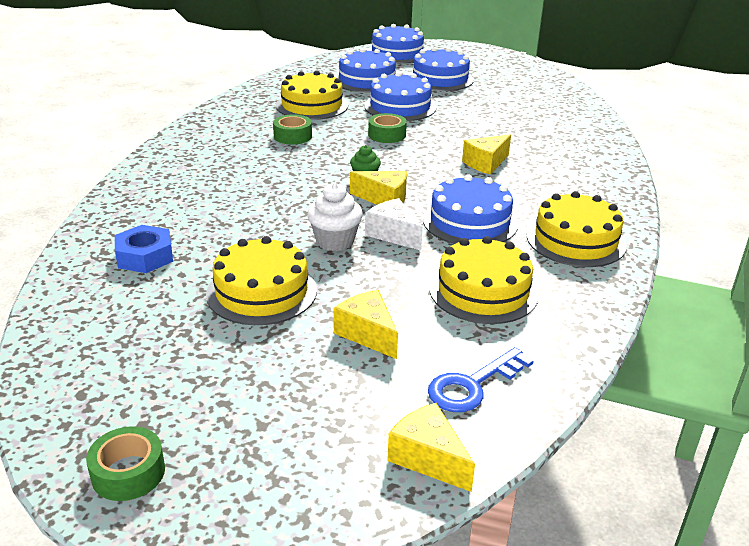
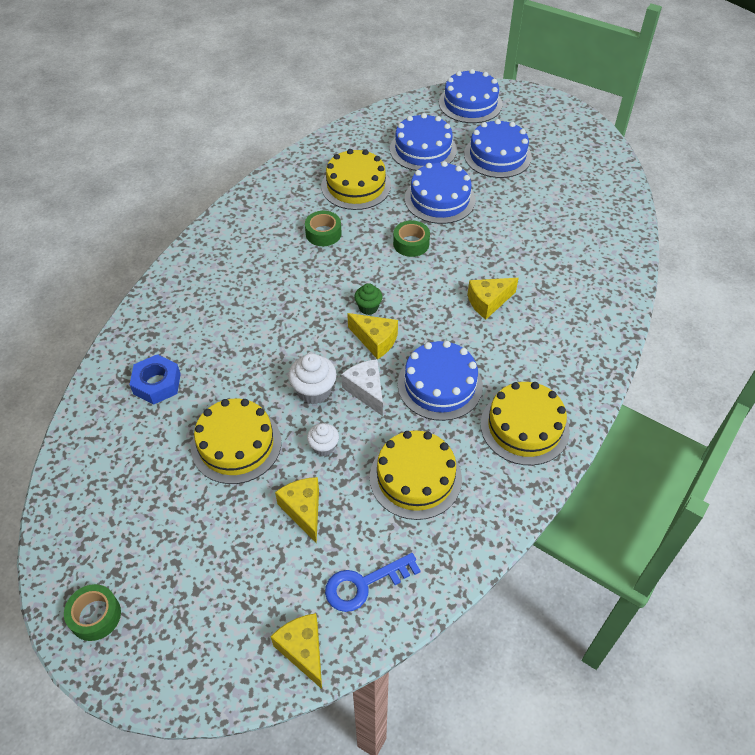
camera: 15 degrees right, 20 degrees up
none -> white cupcake [307,423,339,456]

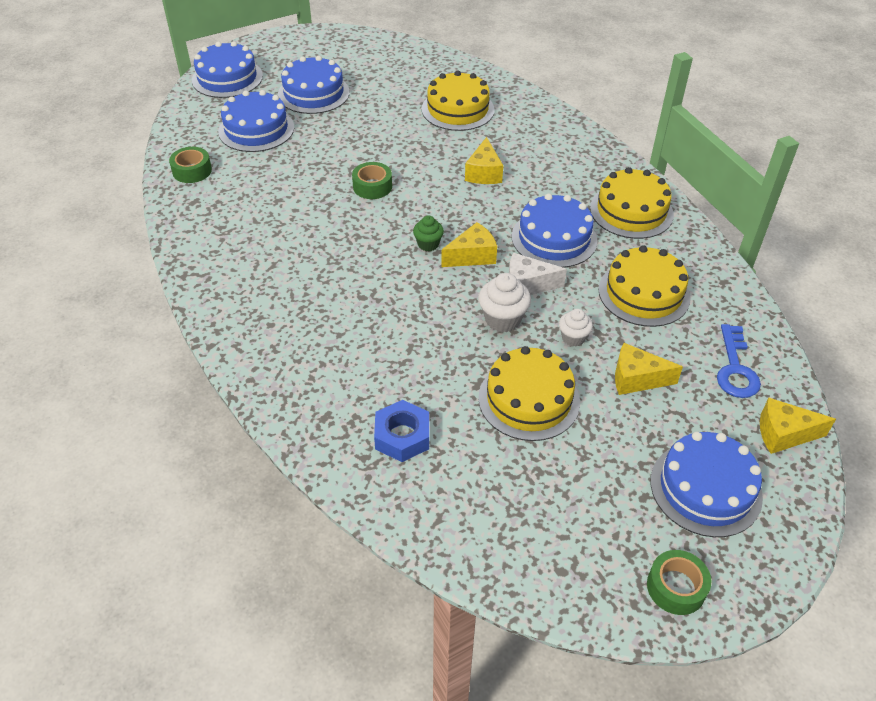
camera: 60 degrees left, 5 degrees down
green tape [305,211,341,246] -> green tape moved to [169,147,212,183]
yellow cake [321,149,391,210] -> yellow cake moved to [422,71,495,131]
blue cake [405,161,476,224] -> blue cake moved to [651,432,763,537]

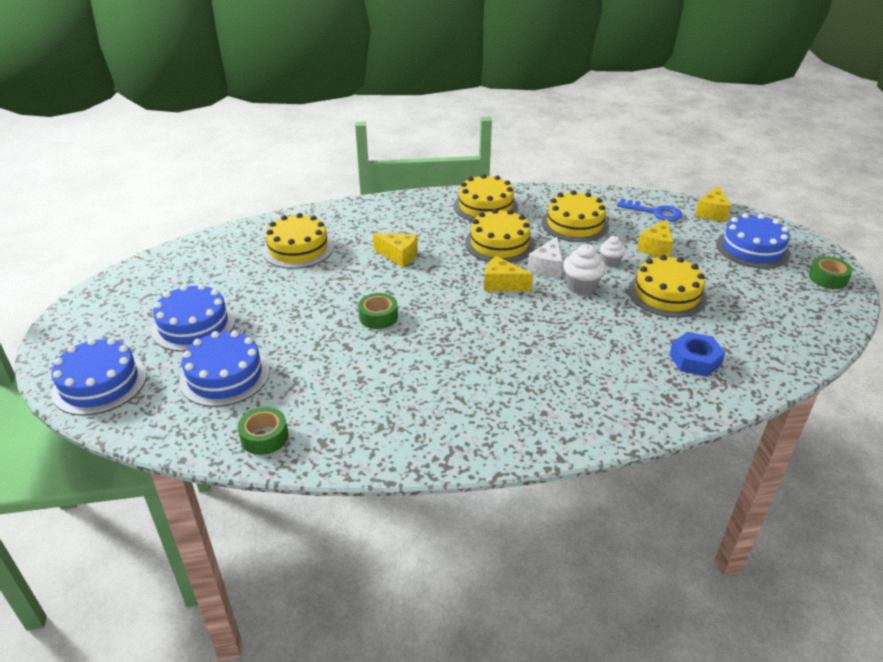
camera: 70 degrees left, 10 degrees down
green cupcake [413,215,444,252] -> none
yellow cheese [441,222,497,267] -> yellow cheese turned 60 degrees counterclockwise [484,256,533,291]
blue cake [512,193,598,268] -> yellow cake [465,209,535,263]

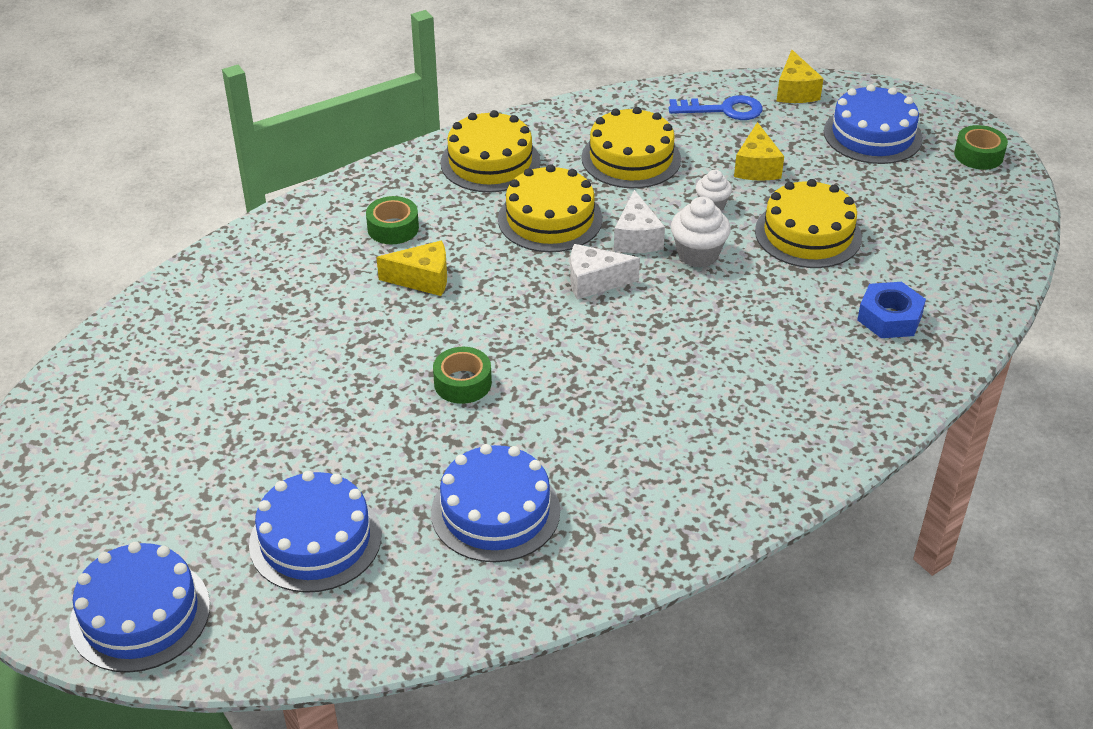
camera: 25 degrees left, 5 degrees up
blue cake [151,284,235,352] -> blue cake moved to [431,444,560,562]
green tape [238,407,288,455] -> green tape moved to [366,196,419,244]
yellow cake [263,213,334,269] -> none
yellow cheese [484,256,533,291] -> white cheese [570,244,640,300]

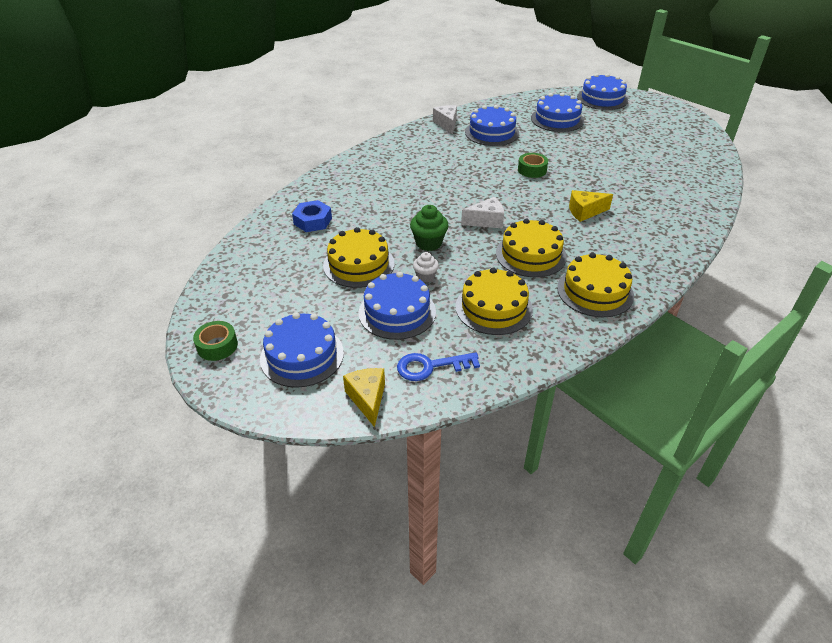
camera: 170 degrees right, 0 degrees up
green tape [366,196,419,244] -> none
white cheese [614,190,665,253] -> white cheese moved to [433,105,457,134]
white cupcake [671,197,731,268] -> green cupcake [410,205,449,251]
yellow cheese [734,122,784,181] -> blue cake [358,272,436,340]

